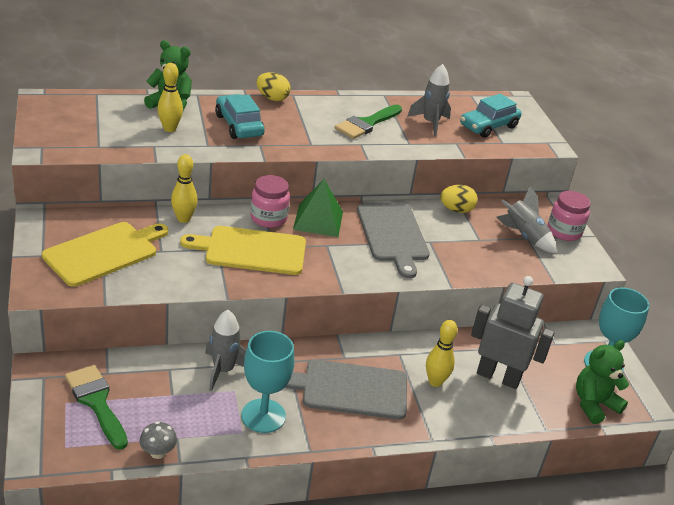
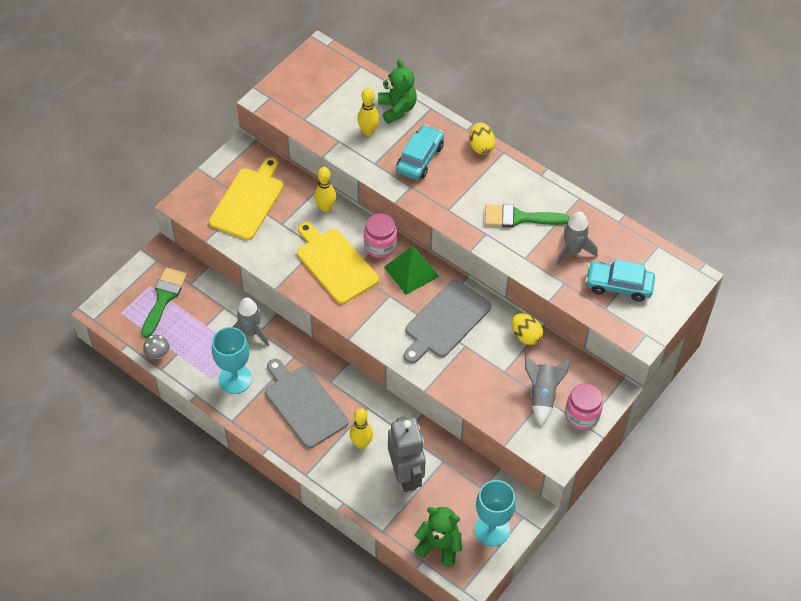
camera: 55 degrees right, 20 degrees up
yellow cutting board [42,222,168,287] -> yellow cutting board turned 75 degrees counterclockwise [209,157,283,240]

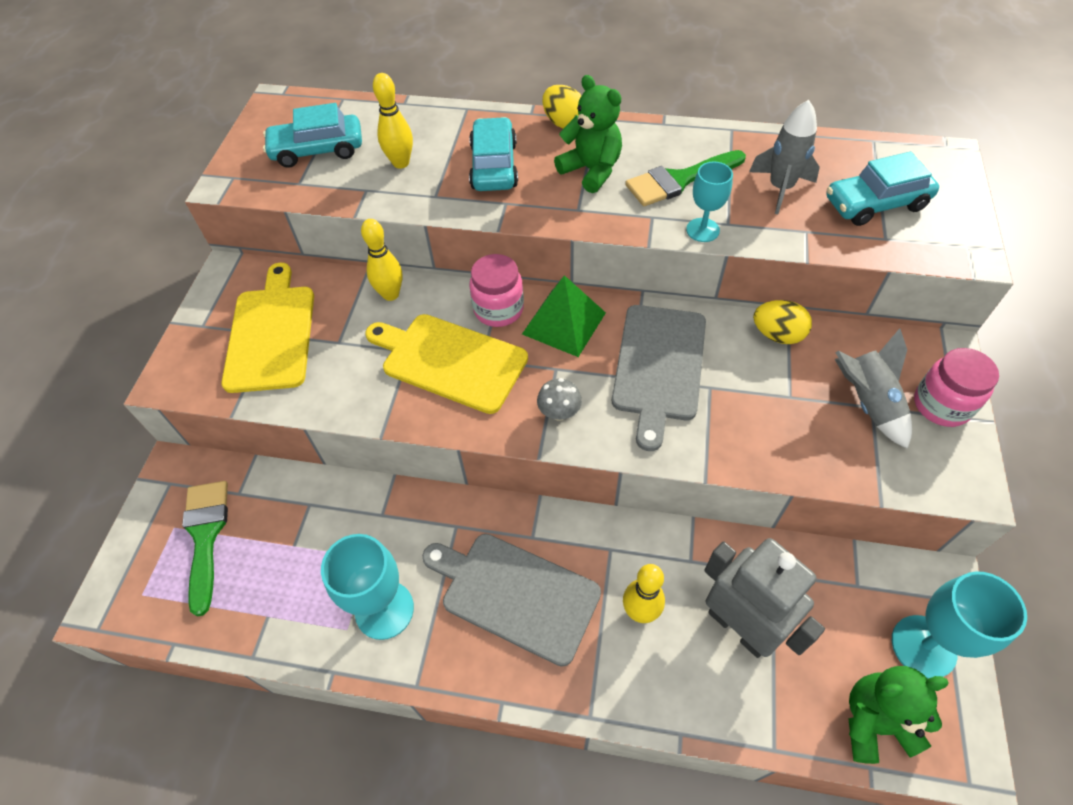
camera: 25 degrees left, 0 degrees up
grey mushroom [143,335,169,359] -> grey mushroom moved to [537,378,582,421]
grey rocket [233,297,269,346] -> none
green teddy bear [378,59,417,124] -> green teddy bear moved to [554,75,622,193]
none -> turquoise car [263,103,362,168]
none -> turquoise goblet [686,161,733,242]

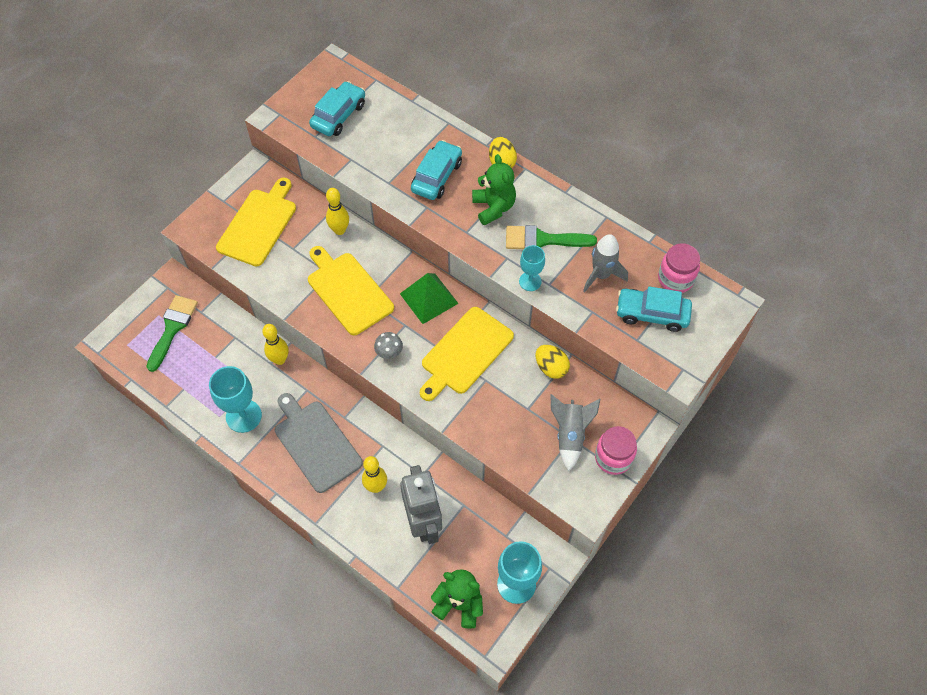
camera: 25 degrees right, 5 degrees up
turquoise car [263,103,362,168] -> turquoise car turned 105 degrees clockwise [309,81,365,136]
yellow bowling pin [373,73,413,169] -> yellow bowling pin moved to [262,324,288,365]
pink jar [469,254,524,327] -> pink jar moved to [658,243,700,293]
grey cutting board [612,305,706,451] -> yellow cutting board [420,307,514,401]

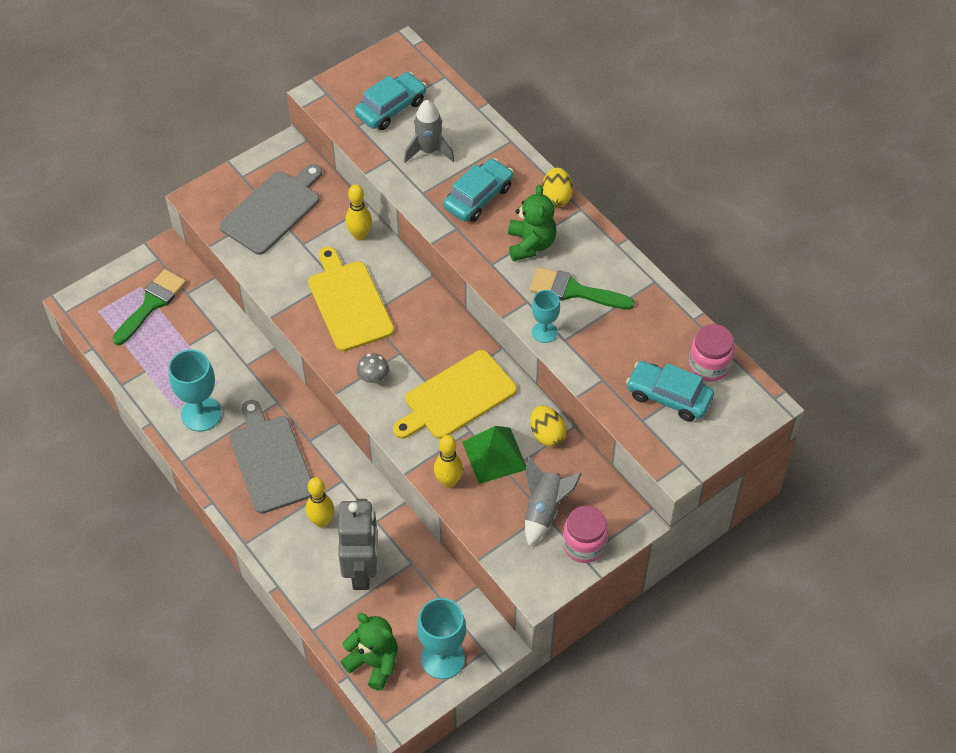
camera: 15 degrees right, 5 degrees down
yellow cutting board [216,177,296,267] -> grey cutting board [219,164,322,255]
yellow bowling pin [262,324,288,365] -> yellow bowling pin moved to [434,435,463,488]
green pyramid [400,273,459,324] -> green pyramid moved to [462,426,526,484]
grey rocket [583,234,628,292] -> grey rocket moved to [404,100,454,163]

